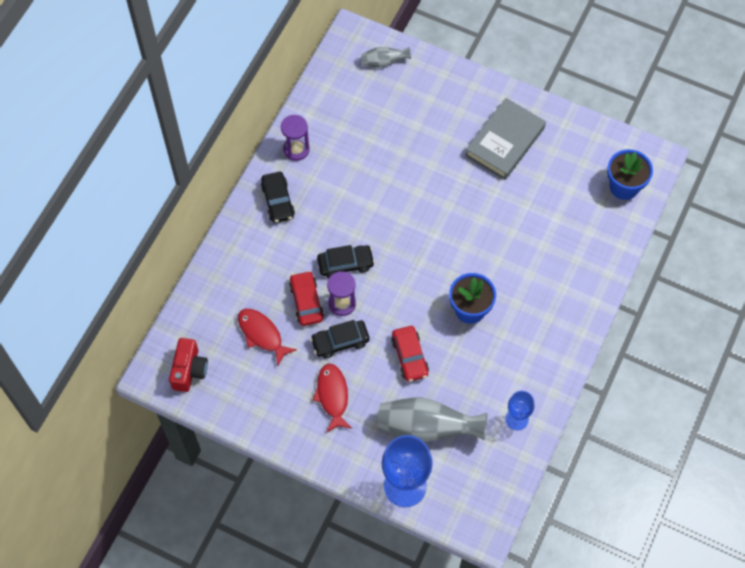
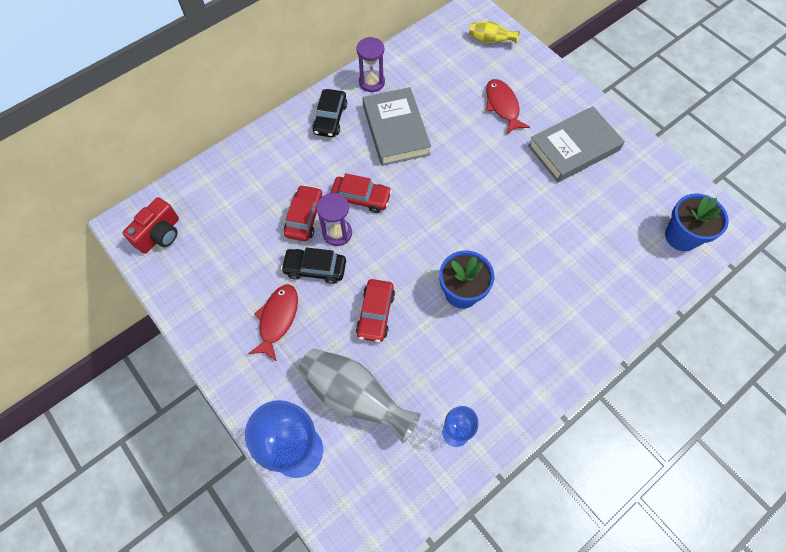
camera: 25 degrees right, 0 degrees up
red fish [238,309,297,365] -> red fish moved to [486,79,530,134]
black car [317,245,375,278] -> red car [331,173,392,213]
grey vase [361,47,411,67] -> yellow vase [469,21,520,44]
none -> grey book [363,87,431,166]

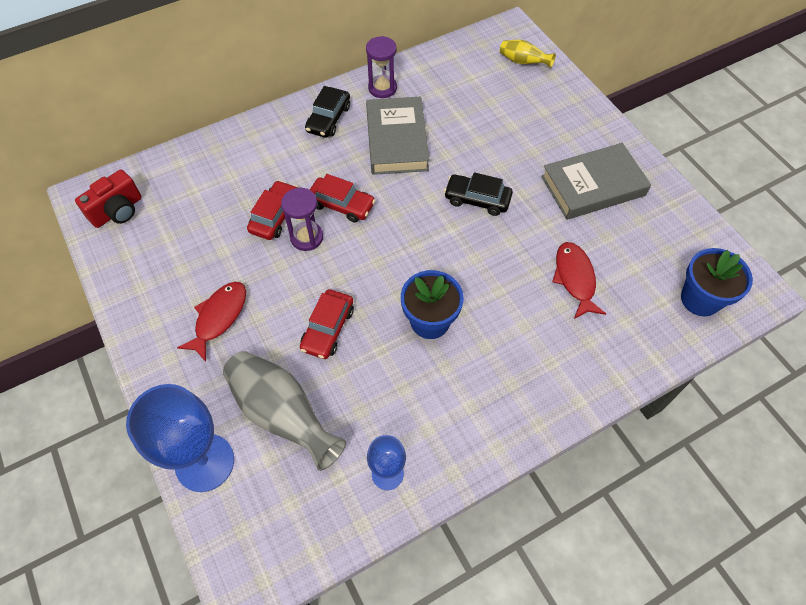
camera: 10 degrees right, 5 degrees down
black car [281,247,346,284] -> black car moved to [444,172,513,216]
red fish [486,79,530,134] -> red fish moved to [552,242,606,319]

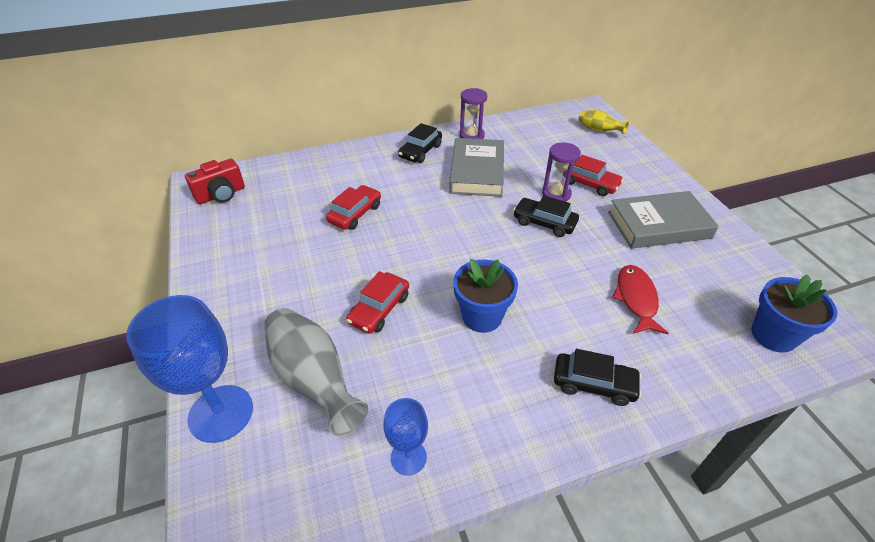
camera: 10 degrees right, 15 degrees down
red fish [177,282,246,361] -> none
purple hourglass [281,188,323,251] -> purple hourglass moved to [542,143,581,202]
red car [310,174,376,223] -> red car moved to [569,155,624,196]
none -> black car [554,349,642,406]

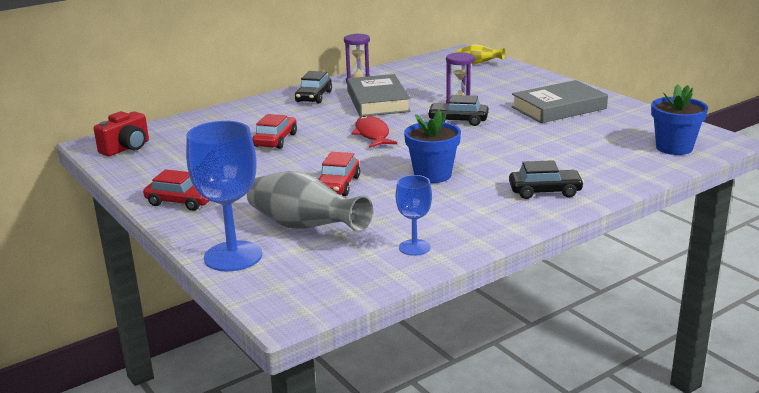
camera: 15 degrees left, 20 degrees down
red car [569,155,624,196] -> red car moved to [143,169,210,211]
red fish [612,265,669,334] -> red fish moved to [352,116,397,148]

